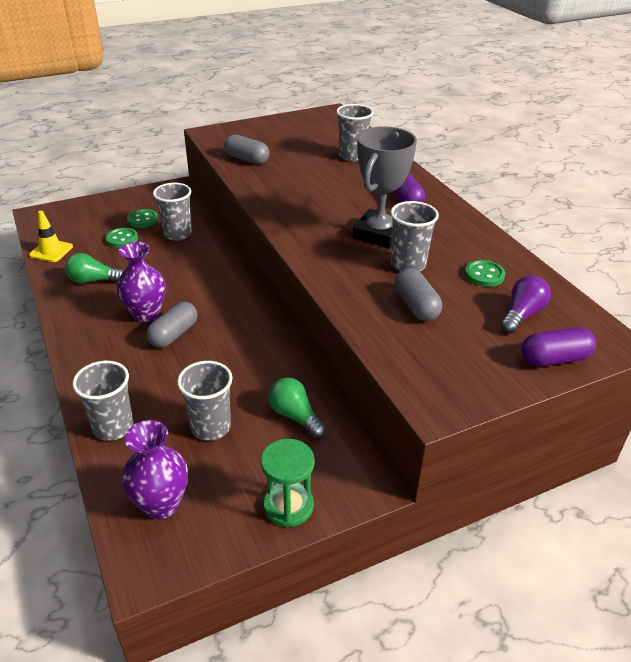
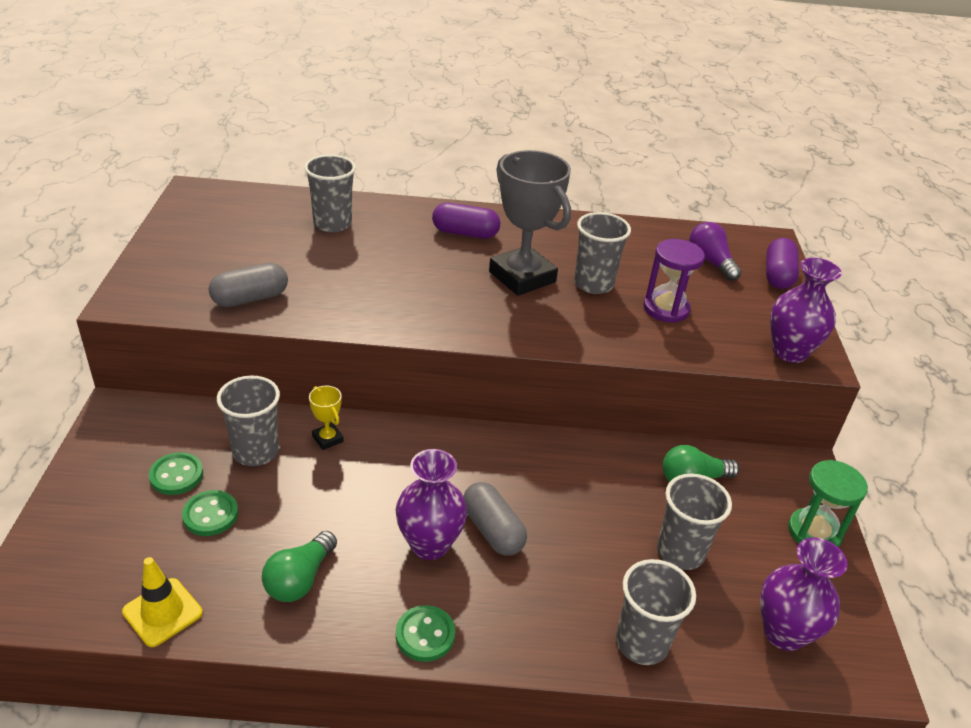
camera: 65 degrees left, 0 degrees up
grey capsule [395,268,442,321] -> purple hourglass [643,239,705,323]
green button [465,260,505,287] -> green button moved to [396,605,455,662]
none -> yellow trophy [309,386,344,450]
none -> purple vase [770,258,842,363]

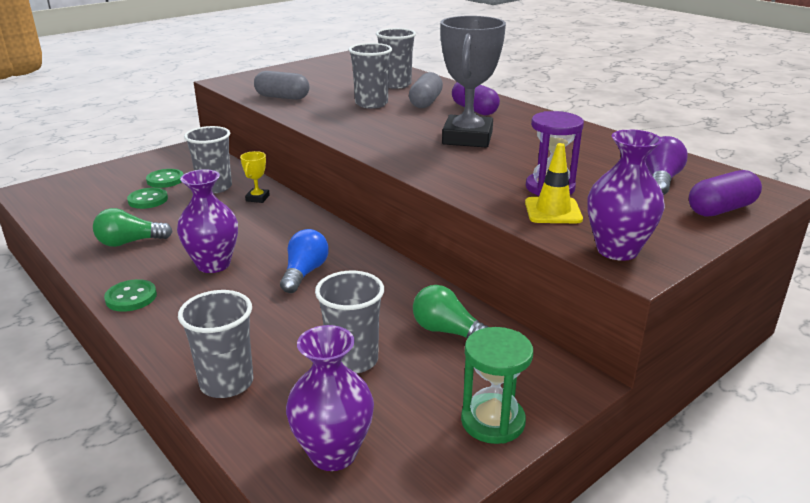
camera: 50 degrees right, 10 degrees down
yellow traffic cone [122,557,203,647] -> yellow traffic cone moved to [525,143,583,223]
grey capsule [463,482,527,556] -> grey capsule moved to [409,72,443,108]
grey cup [574,212,631,294] -> grey cup moved to [349,43,392,108]
none -> blue light bulb [280,229,329,293]

